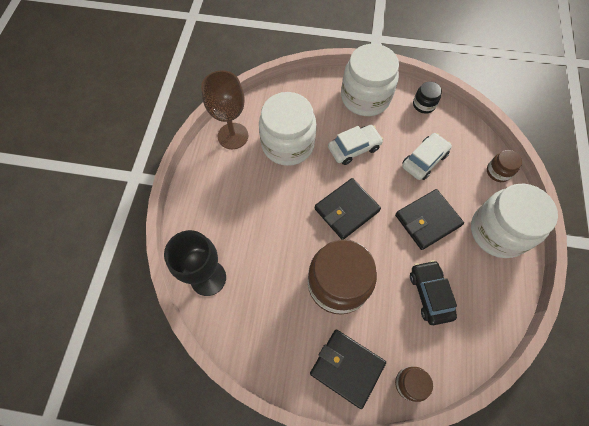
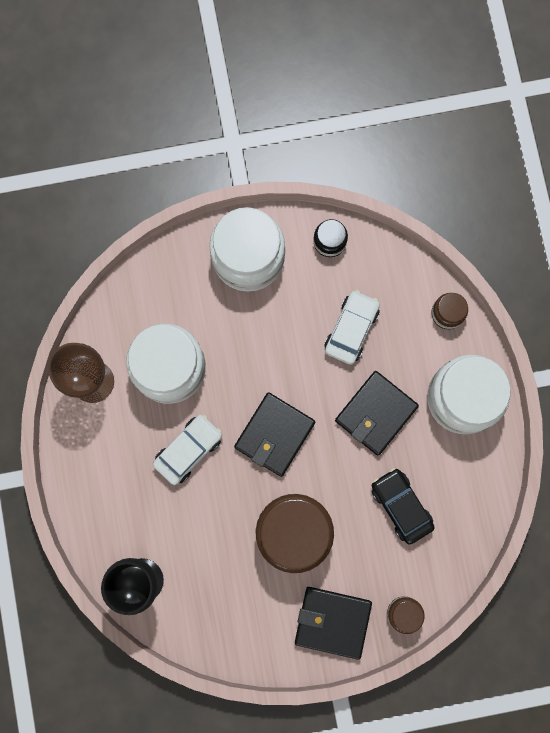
camera: 20 degrees left, 15 degrees up
white car [328,125,383,165] -> white car moved to [153,414,222,485]

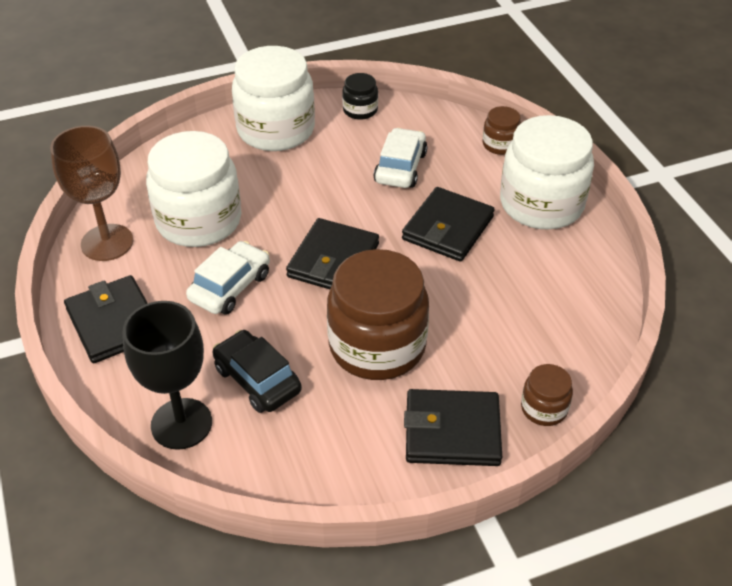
camera: 10 degrees left, 35 degrees down
black car [372,468,435,544] -> black car moved to [213,330,302,413]
none -> black wallet [64,275,148,363]

